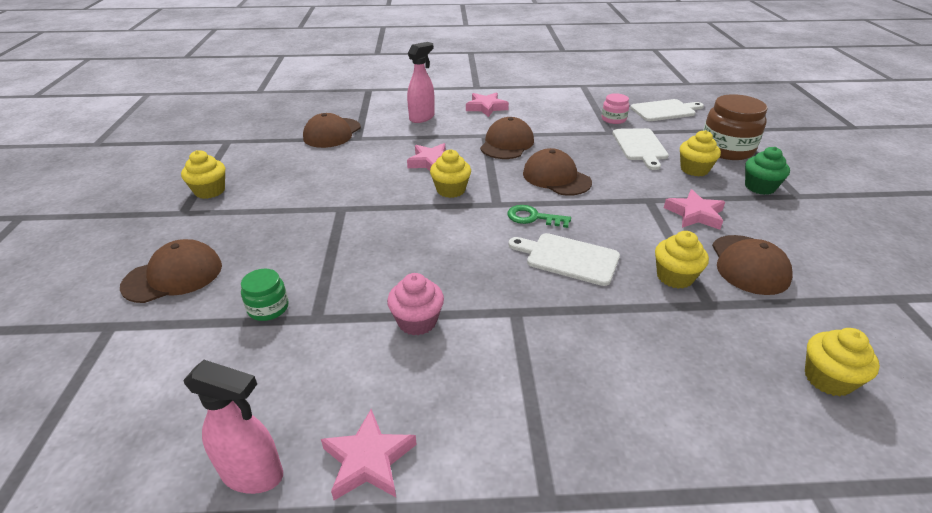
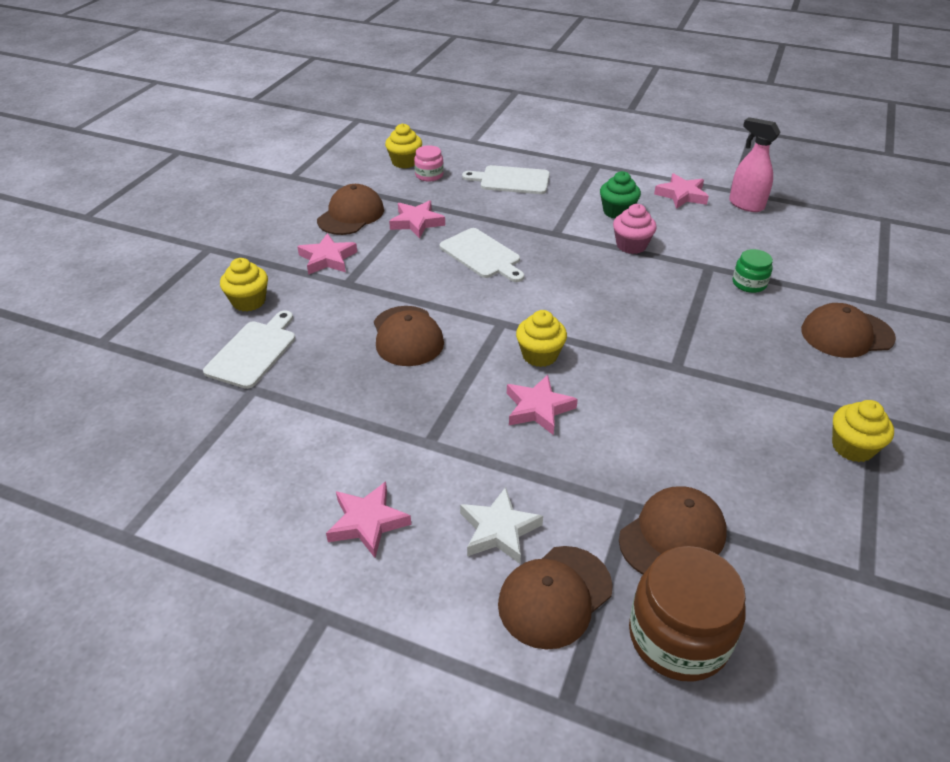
camera: 155 degrees left, 5 degrees up
pink spray bottle [407,42,435,123] -> white star [460,487,543,564]
brown cap [480,117,534,159] -> brown cap moved to [498,546,613,650]
green key [507,205,571,228] -> none
pink jar [602,93,629,124] -> pink jar moved to [414,145,444,182]
white cutting board [630,99,704,121] -> white cutting board moved to [462,165,550,194]
yellow cupcake [655,231,709,289] -> pink star [389,200,445,239]
brown jar [703,94,768,160] -> brown jar moved to [629,546,746,682]
green cupcake [745,147,790,195] -> green cupcake moved to [600,171,641,219]

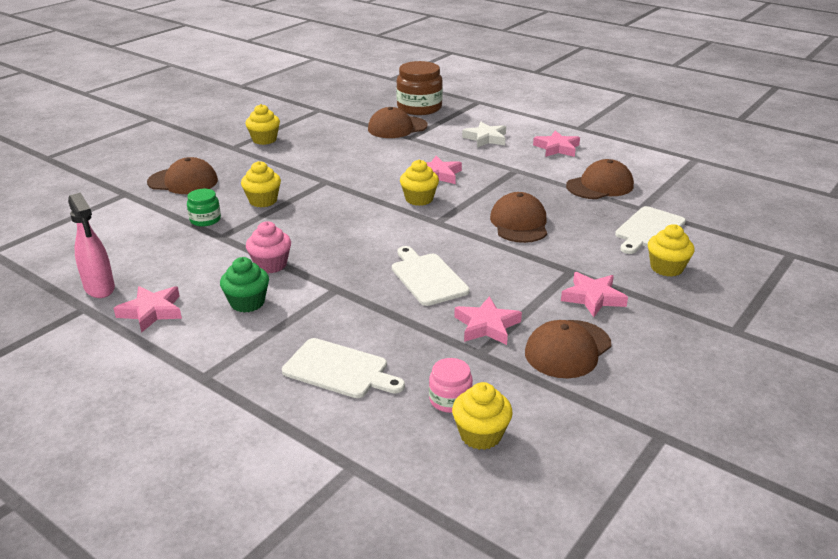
camera: 165 degrees left, 10 degrees down
brown cap [498,546,613,650] -> brown cap moved to [566,159,634,199]
none -> yellow cupcake [241,161,281,208]

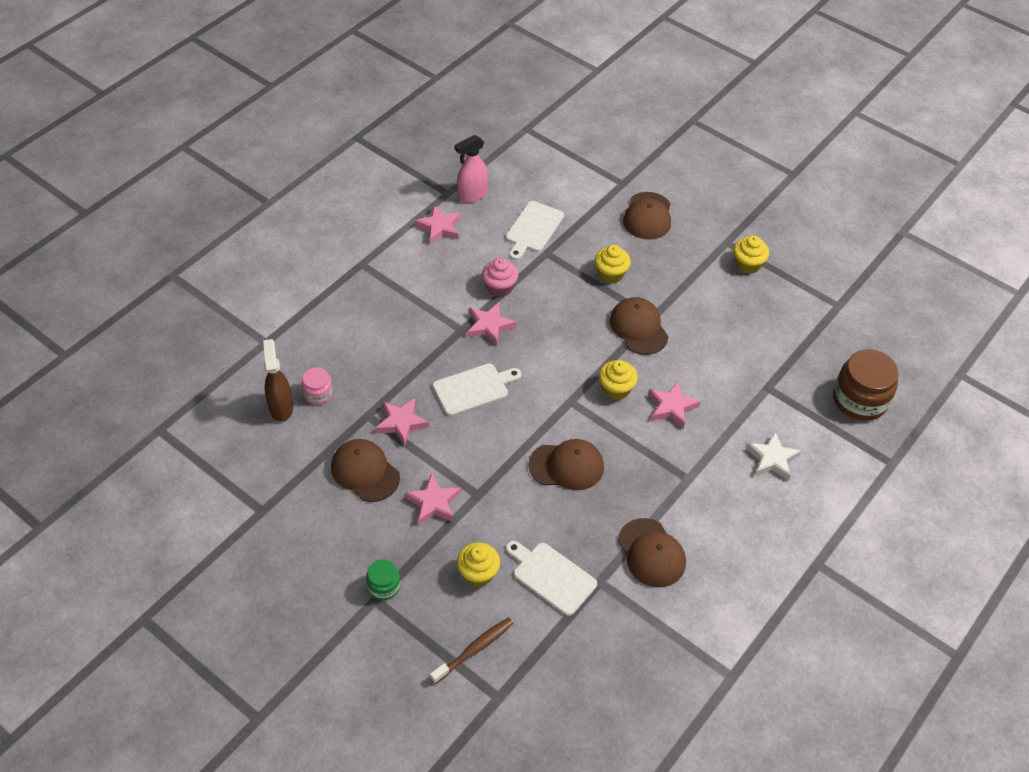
camera: 90 degrees right, 20 degrees up
green jar [187,189,221,226] -> green jar moved to [366,559,400,600]
green cupcake [220,257,269,313] -> none
white cutting board [282,338,405,398] -> white cutting board moved to [506,201,564,260]
brown cap [368,107,428,138] -> brown cap moved to [610,297,669,355]
yellow cupcake [452,382,513,450] -> brown spray bottle [263,339,293,422]
pink star [533,131,580,157] -> pink star moved to [467,302,516,346]
none -> brown toothbrush [430,617,514,684]

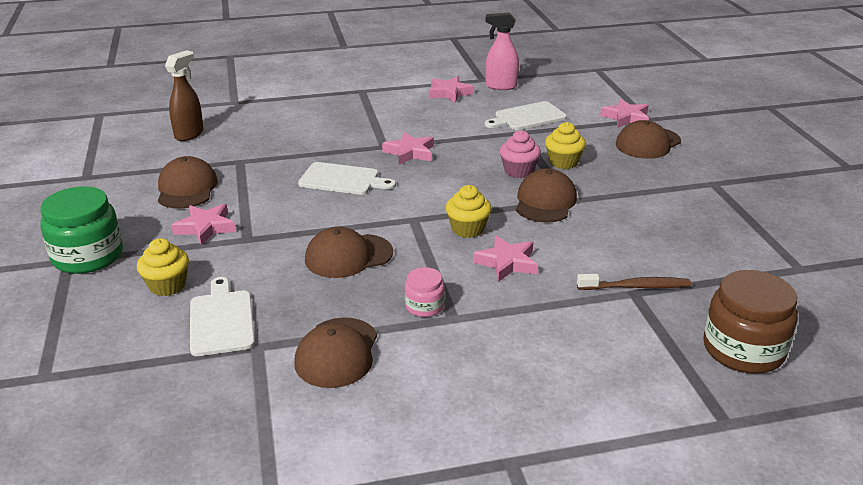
camera: 40 degrees right, 20 degrees down
pink jar [301,367,333,405] -> pink jar moved to [404,267,445,317]
green jar [366,559,400,600] -> green jar [40,186,123,274], size x1.91
pink star [375,398,429,446] -> pink star moved to [600,99,649,127]
brown toothbrush [430,617,514,684] -> brown toothbrush moved to [577,274,691,290]
pink cupcake [482,258,518,297] -> pink cupcake moved to [500,130,541,178]
brown cap [528,439,604,490] -> brown cap turned 120 degrees clockwise [305,227,393,278]
yellow cupcake [733,235,769,274] -> none
white star [746,432,801,481] -> none

